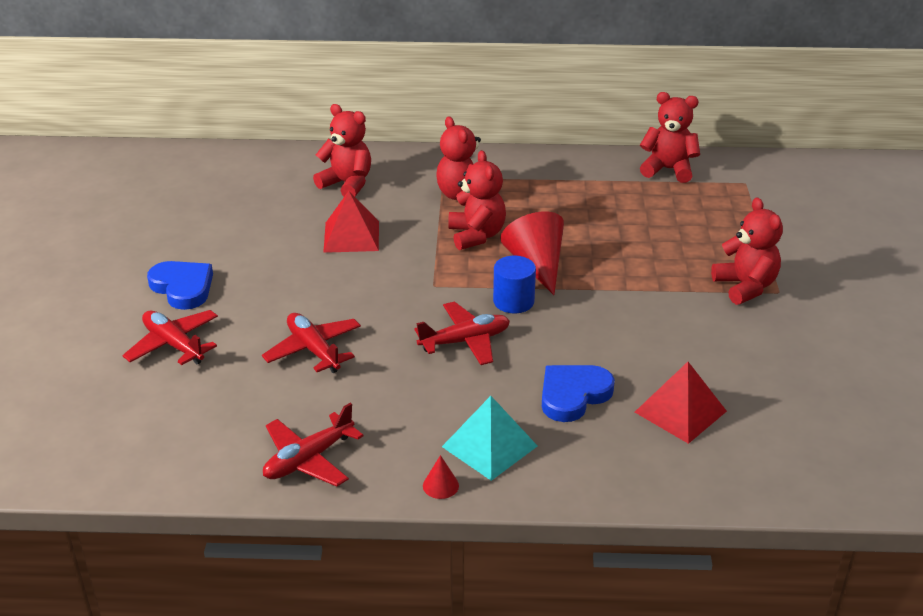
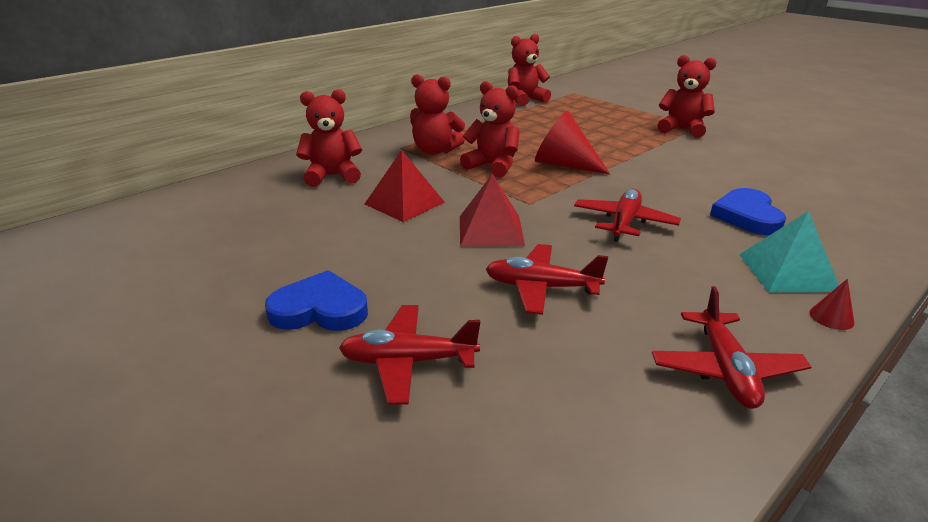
camera: 45 degrees left, 5 degrees down
blue cylinder [493,256,536,313] -> none
red pyramid [635,362,727,444] -> red pyramid moved to [460,174,525,246]

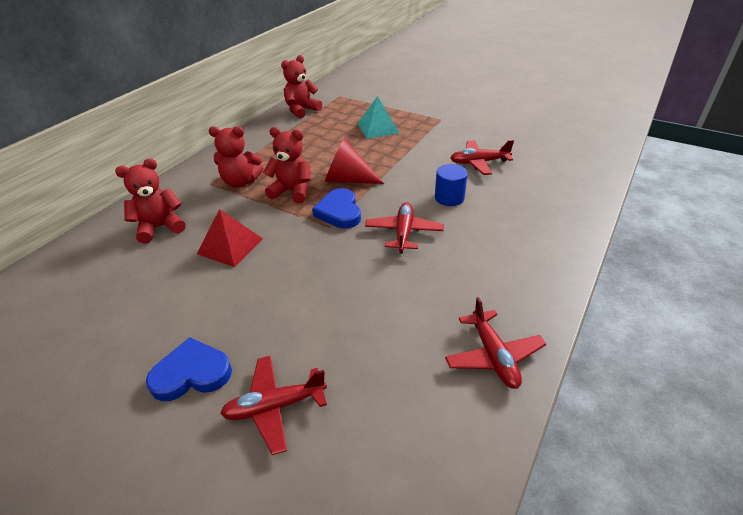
camera: 15 degrees left, 10 degrees up
red pyramid [460,174,525,246] -> none
red plane [486,244,608,315] -> red plane moved to [451,140,514,175]
red teddy bear [658,55,717,138] -> none
blue heart [710,188,786,235] -> blue heart moved to [312,188,361,229]
turquoise pyramid [739,211,839,292] -> turquoise pyramid moved to [357,96,399,139]
red cone [810,279,855,330] -> none
none -> blue cylinder [435,164,468,206]

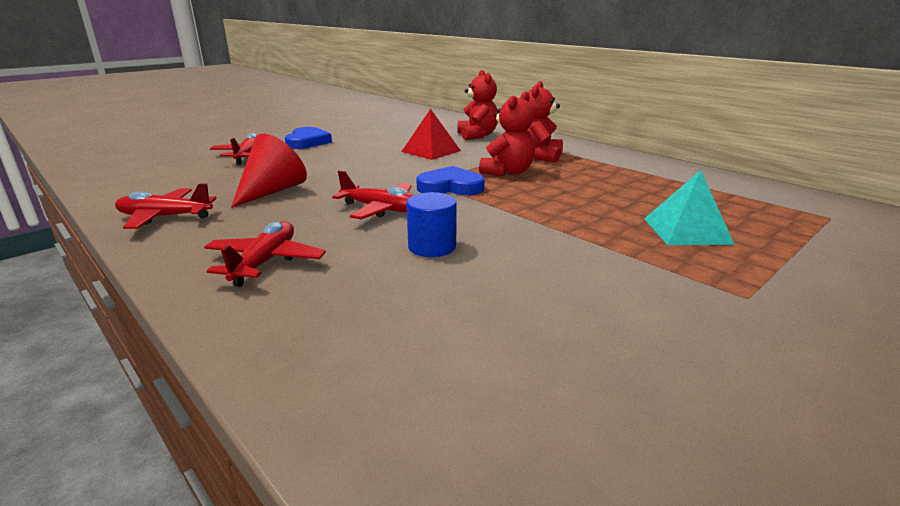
camera: 105 degrees right, 15 degrees down
red teddy bear [281,55,322,118] -> none
red cone [325,138,384,184] -> red cone moved to [231,134,307,208]
red plane [451,140,514,175] -> red plane moved to [204,221,326,287]

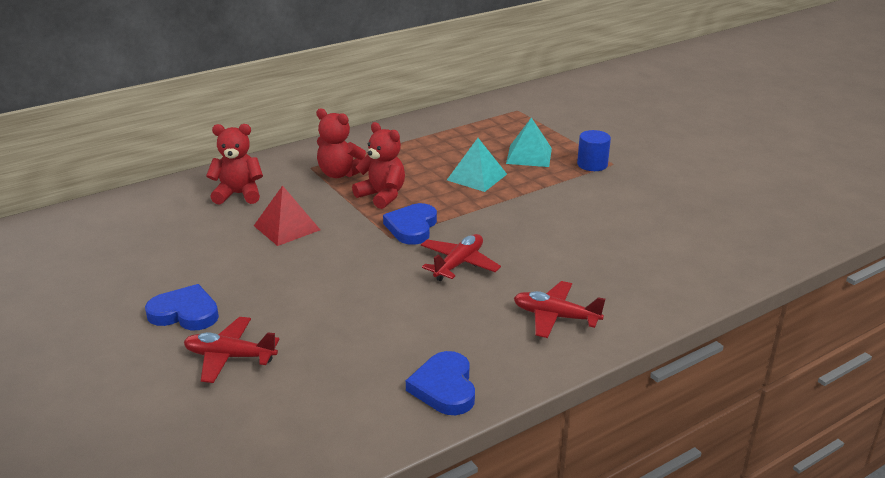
camera: 80 degrees left, 5 degrees up
red plane [115,183,217,229] -> blue heart [406,351,475,415]
red cone [231,134,307,208] -> none
blue cylinder [406,192,457,257] -> blue cylinder moved to [577,130,611,171]
none -> turquoise pyramid [447,138,507,192]

